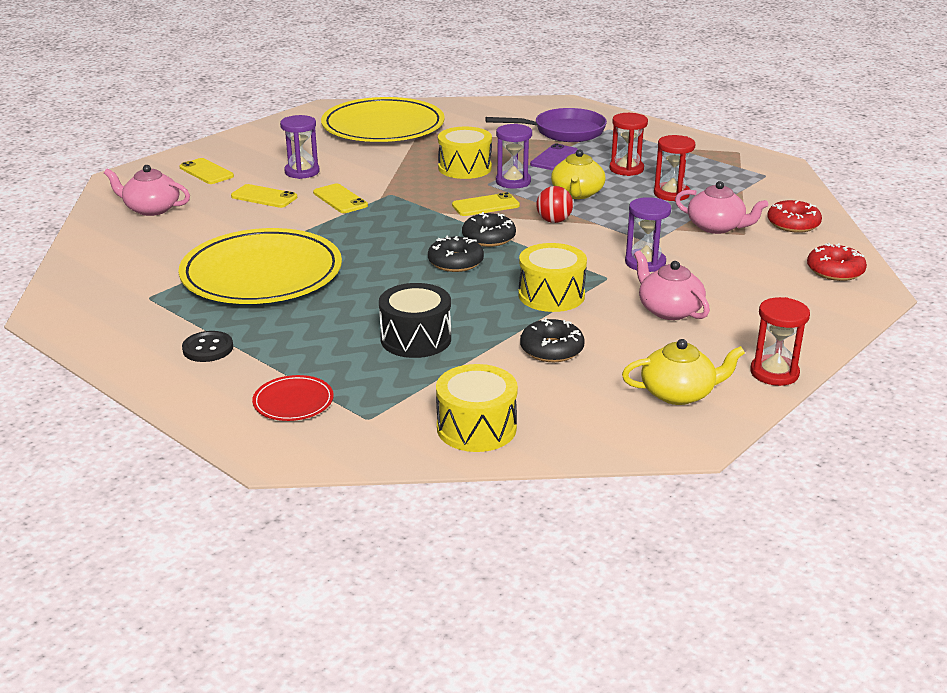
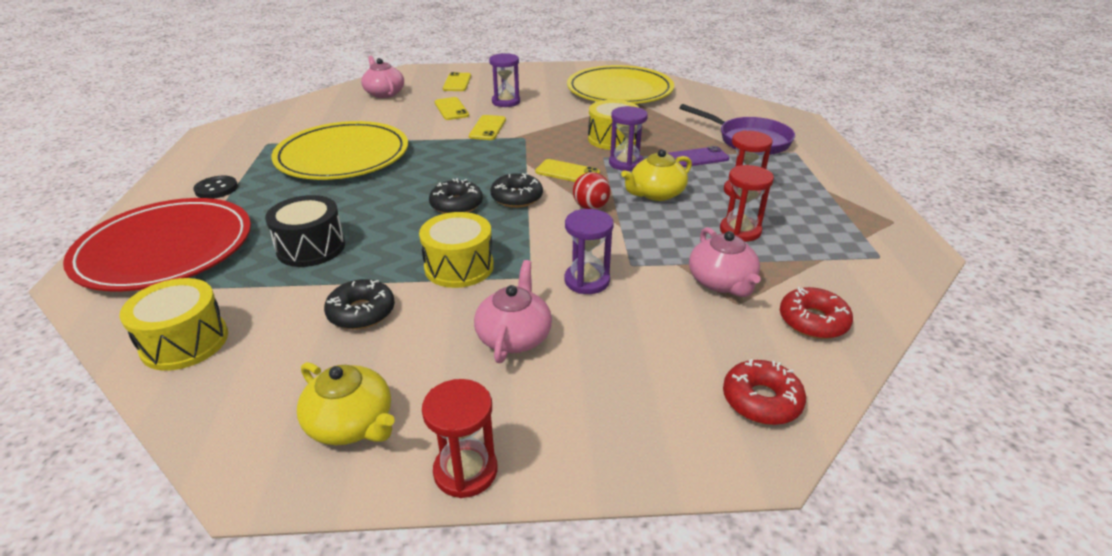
camera: 45 degrees right, 5 degrees up
red plate [252,375,334,421] -> red plate [63,198,251,292], size x2.40

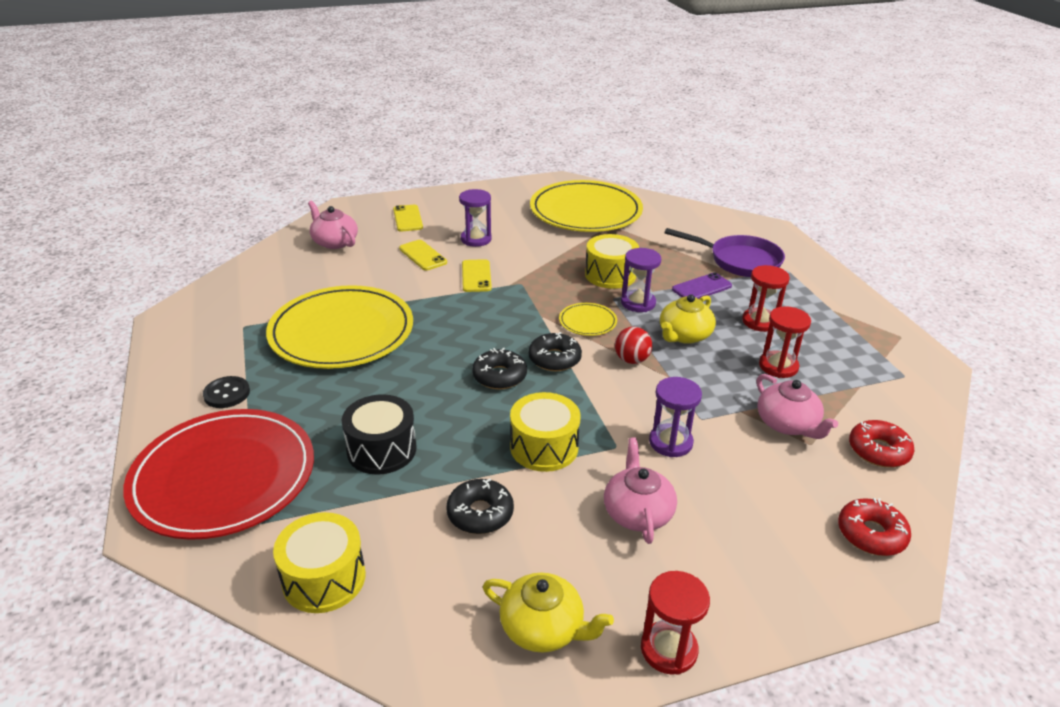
camera: 15 degrees left, 0 degrees up
yellow phone [535,159,600,182] -> yellow plate [559,303,617,336]

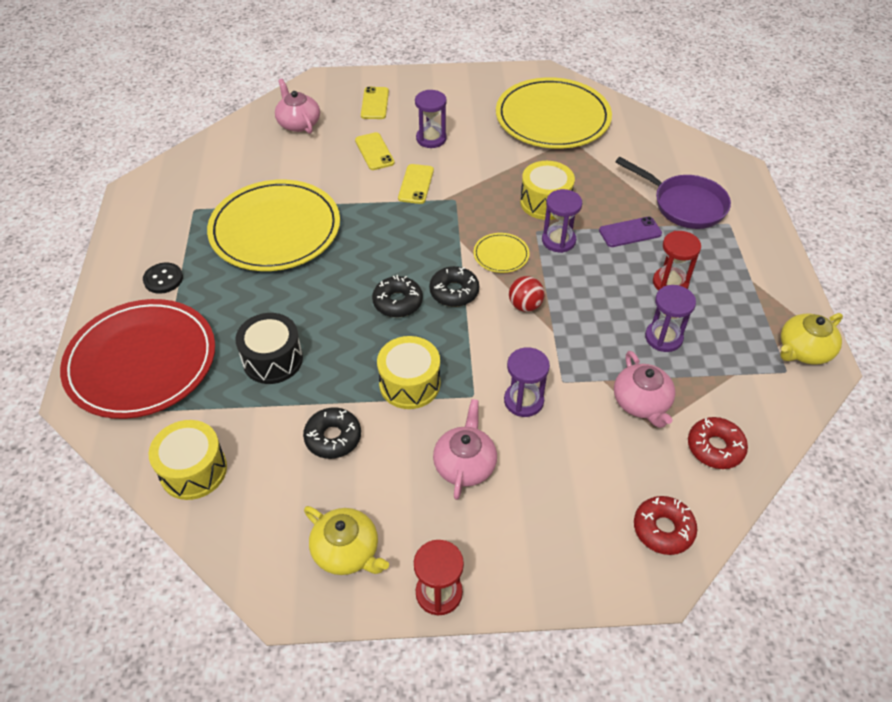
camera: 15 degrees right, 15 degrees up
yellow teapot [660,294,716,344] -> yellow teapot moved to [780,313,843,365]
red hourglass [759,306,811,378] -> purple hourglass [645,285,696,352]

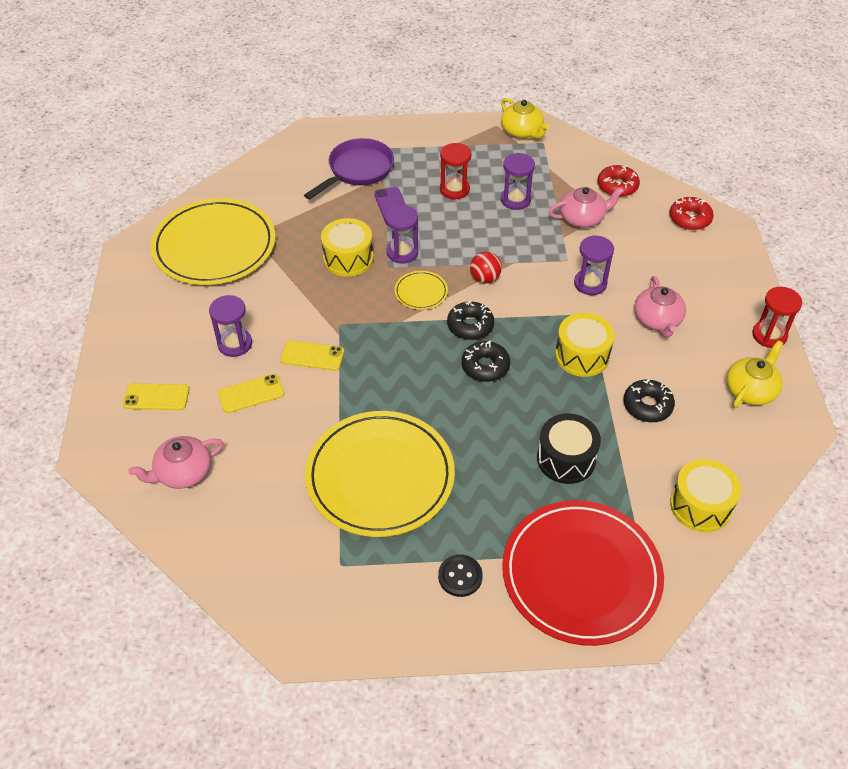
camera: 90 degrees left, 0 degrees up
pink teapot [433,399,497,500] -> pink teapot turned 105 degrees counterclockwise [634,276,686,338]

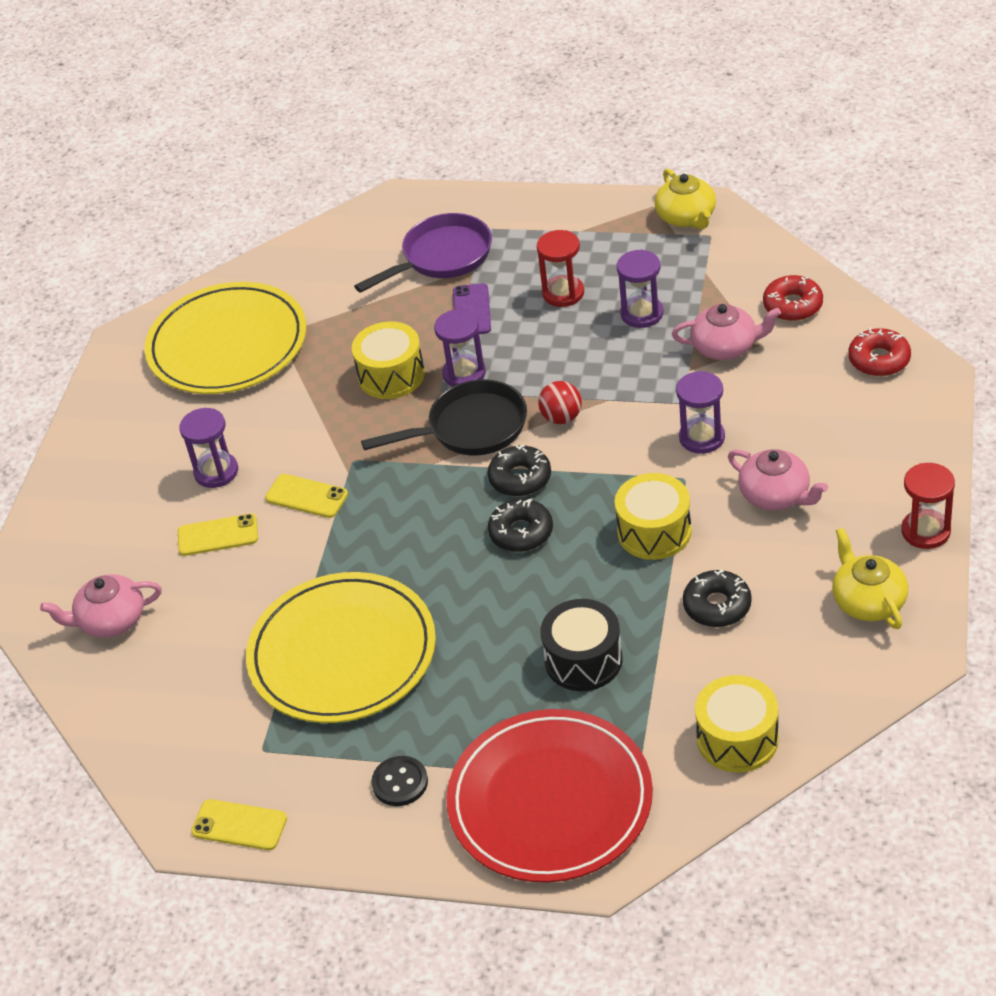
camera: 20 degrees right, 5 degrees down
yellow phone [123,383,189,410] -> yellow phone moved to [191,799,287,850]
yellow plate [395,271,448,310] -> black pan [361,380,527,455]
pink teapot [634,276,686,338] -> pink teapot turned 60 degrees counterclockwise [728,449,828,510]
yellow teapot [726,340,783,408] -> yellow teapot turned 75 degrees counterclockwise [832,528,908,629]

